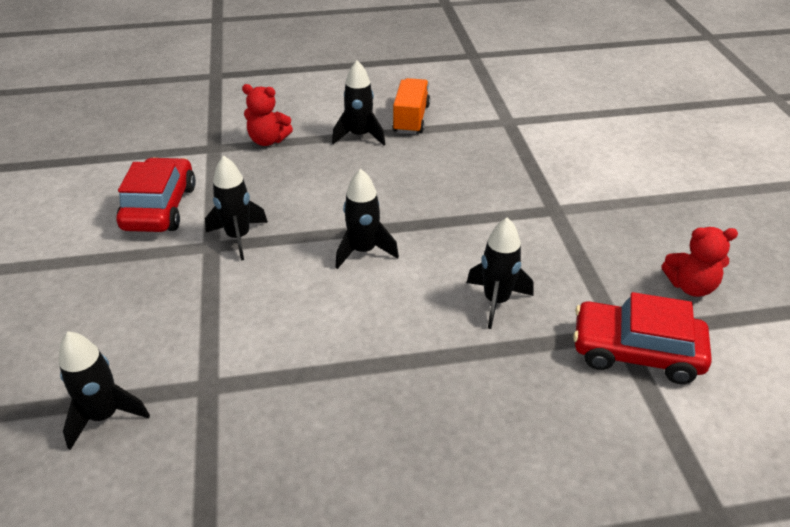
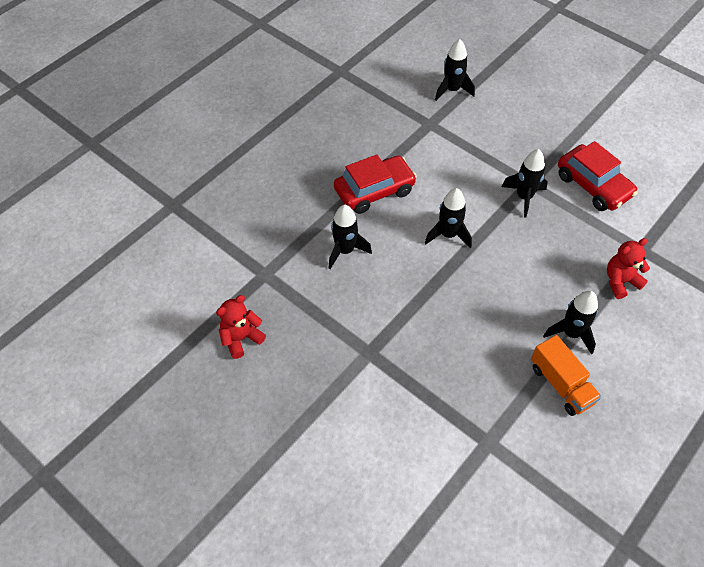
camera: 140 degrees right, 15 degrees up
red car [573,292,712,384] -> red car moved to [334,154,417,214]

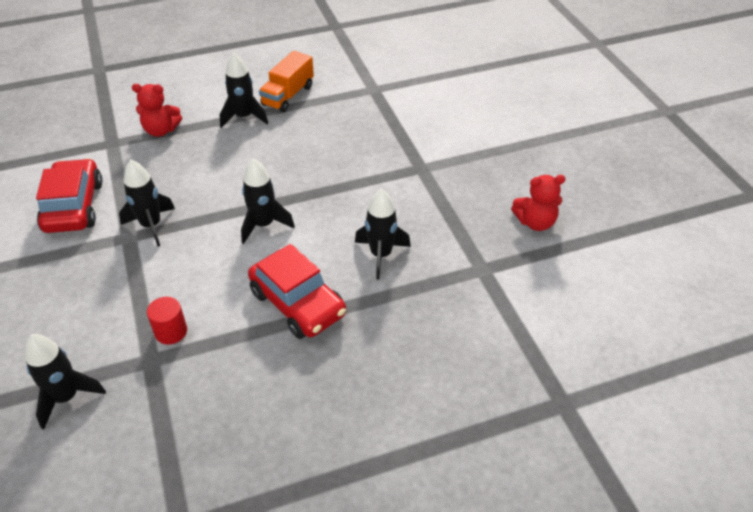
camera: 150 degrees left, 10 degrees down
red car [334,154,417,214] -> red car turned 135 degrees counterclockwise [248,244,346,339]
orange truck [531,335,602,416] -> orange truck turned 150 degrees counterclockwise [259,51,314,112]
none -> red cylinder [147,297,187,345]

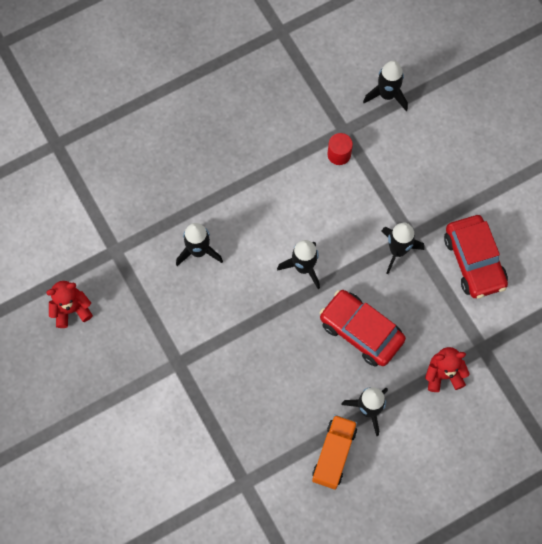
camera: 170 degrees right, 25 degrees up
red car [248,244,346,339] -> red car moved to [320,290,406,367]

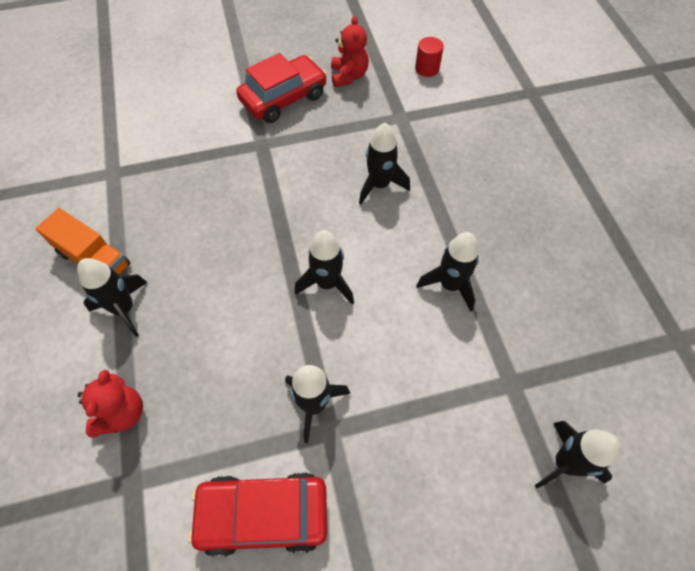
camera: 105 degrees right, 10 degrees down
red car [320,290,406,367] -> red car moved to [236,53,327,123]
red cylinder [327,133,353,165] -> red cylinder moved to [415,37,444,77]
none -> black rocket [416,232,479,312]

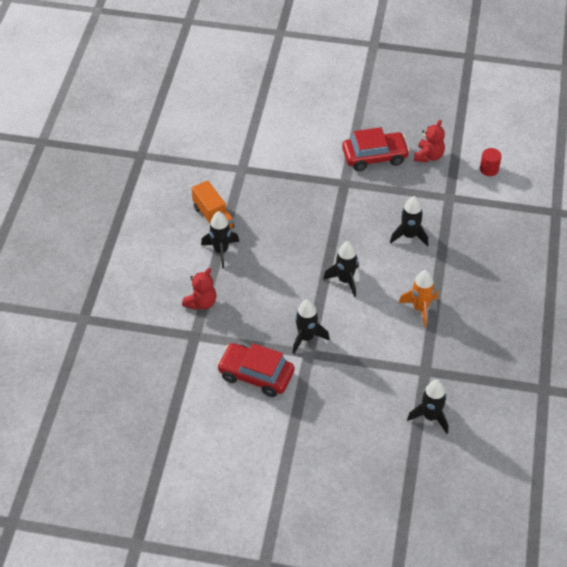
camera: 25 degrees right, 10 degrees down
black rocket [416,232,479,312] -> orange rocket [399,270,438,327]

